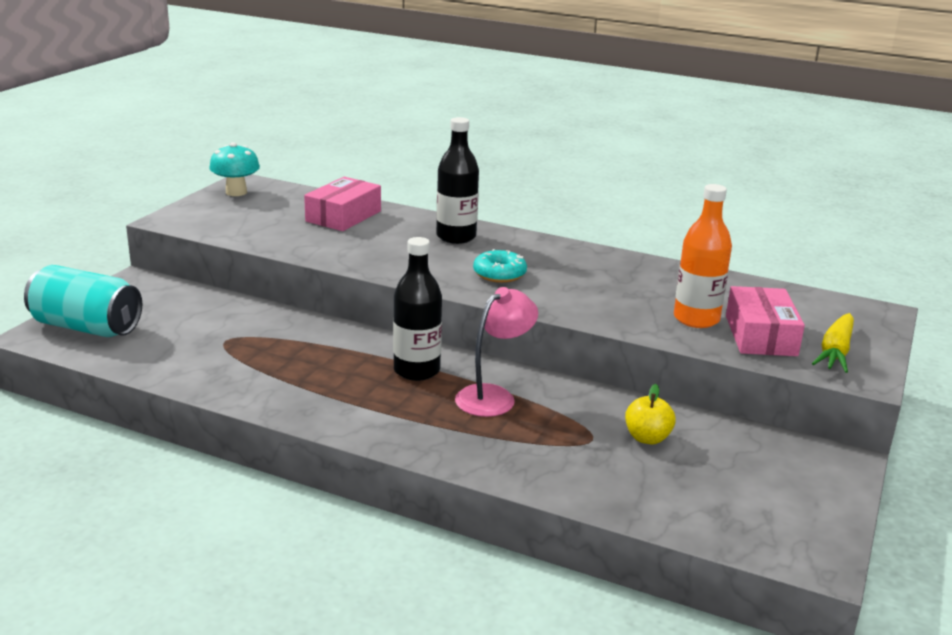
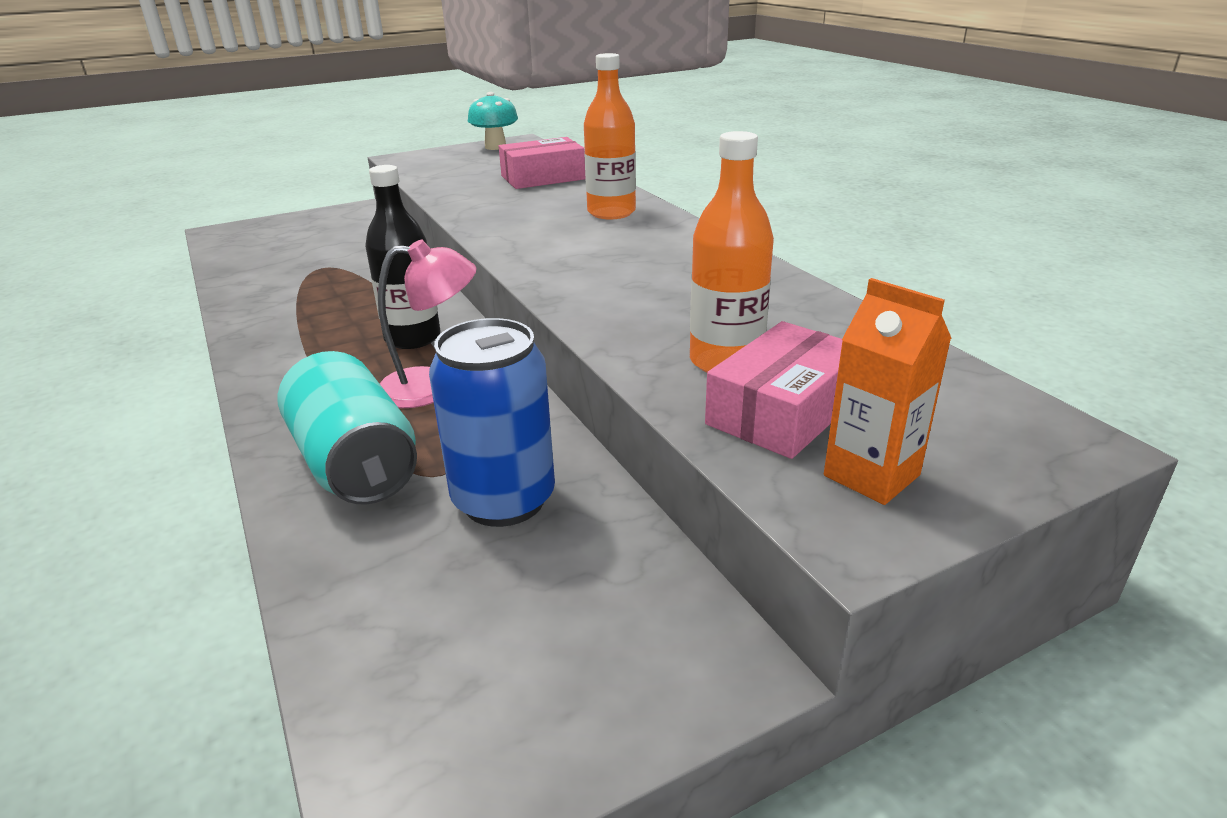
camera: 40 degrees right, 5 degrees up
turquoise can [24,265,142,337] -> turquoise can moved to [278,351,417,504]
black bottle [436,117,479,244] -> orange bottle [584,53,636,219]
turquoise donut [473,249,527,283] -> none
yellow apple [625,384,676,444] -> blue can [429,318,555,527]
yellow carrot [812,313,854,373] -> orange carton [824,278,951,505]

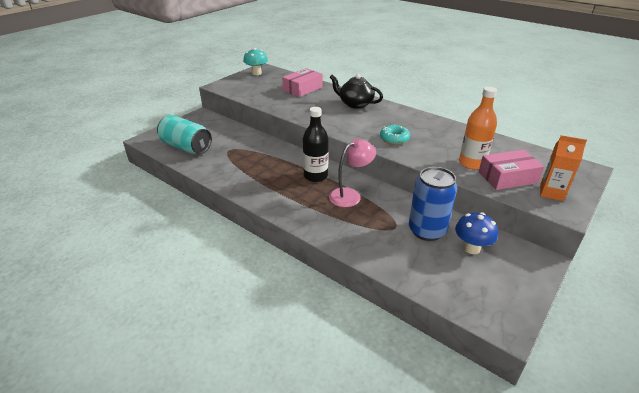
camera: 25 degrees left, 5 degrees up
turquoise can [278,351,417,504] -> turquoise can moved to [157,115,212,154]
orange bottle [584,53,636,219] -> black teapot [330,74,383,109]
pink box [705,321,843,459] -> pink box turned 60 degrees clockwise [479,150,544,190]
none -> turquoise donut [380,125,410,145]
none -> blue mushroom [455,212,498,254]

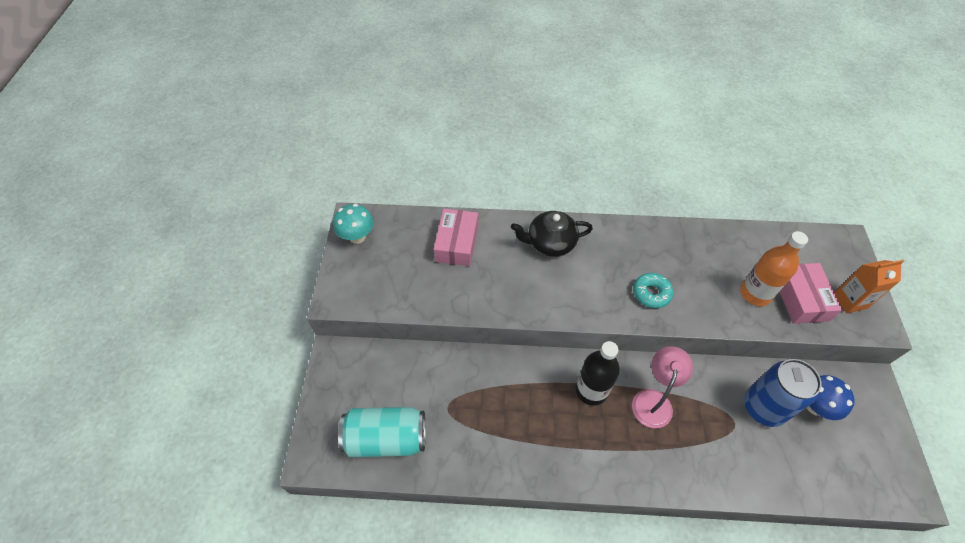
camera: 35 degrees left, 20 degrees up
pink box [479,150,544,190] -> pink box turned 45 degrees counterclockwise [780,263,842,324]

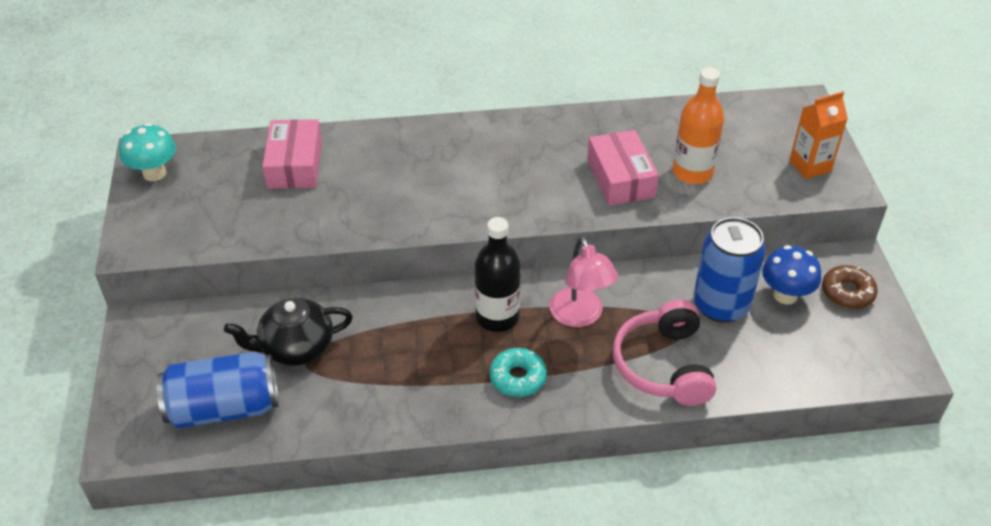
camera: 10 degrees left, 10 degrees down
turquoise can [338,407,426,457] -> blue can [156,352,279,428]
black teapot [511,211,593,257] -> black teapot moved to [224,298,353,366]
pink lamp [632,346,693,428] -> pink lamp turned 150 degrees clockwise [550,237,618,327]
turquoise donut [633,273,674,308] -> turquoise donut moved to [490,348,547,397]
pink box [780,263,842,324] -> pink box moved to [587,130,659,206]
none -> pink headphones [613,300,716,406]
none -> brown donut [822,265,878,309]

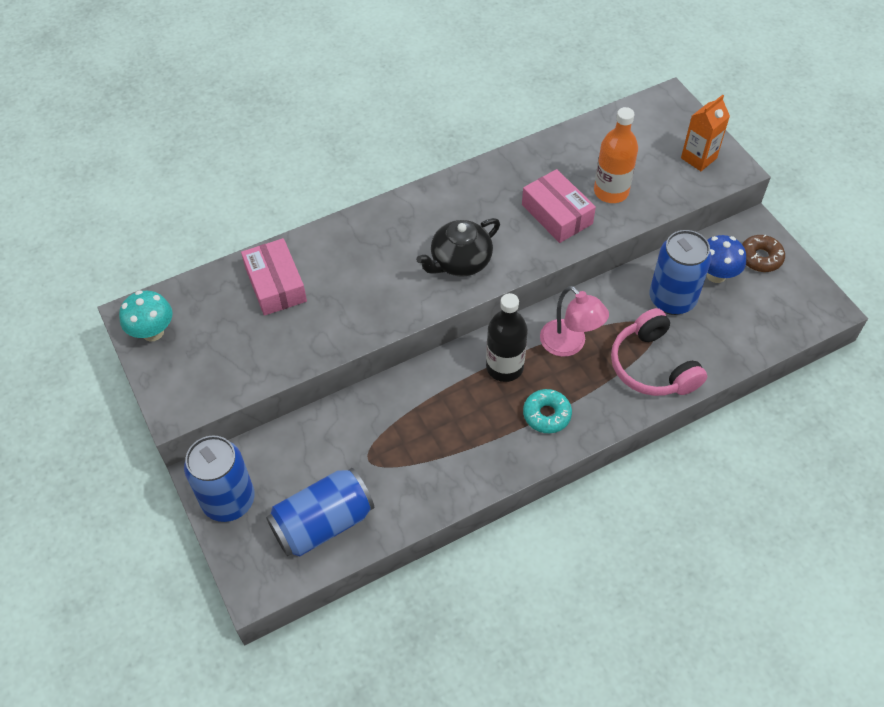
camera: 20 degrees left, 10 degrees up
black teapot [224,298,353,366] -> black teapot moved to [416,218,500,277]
none -> blue can [184,436,255,522]

